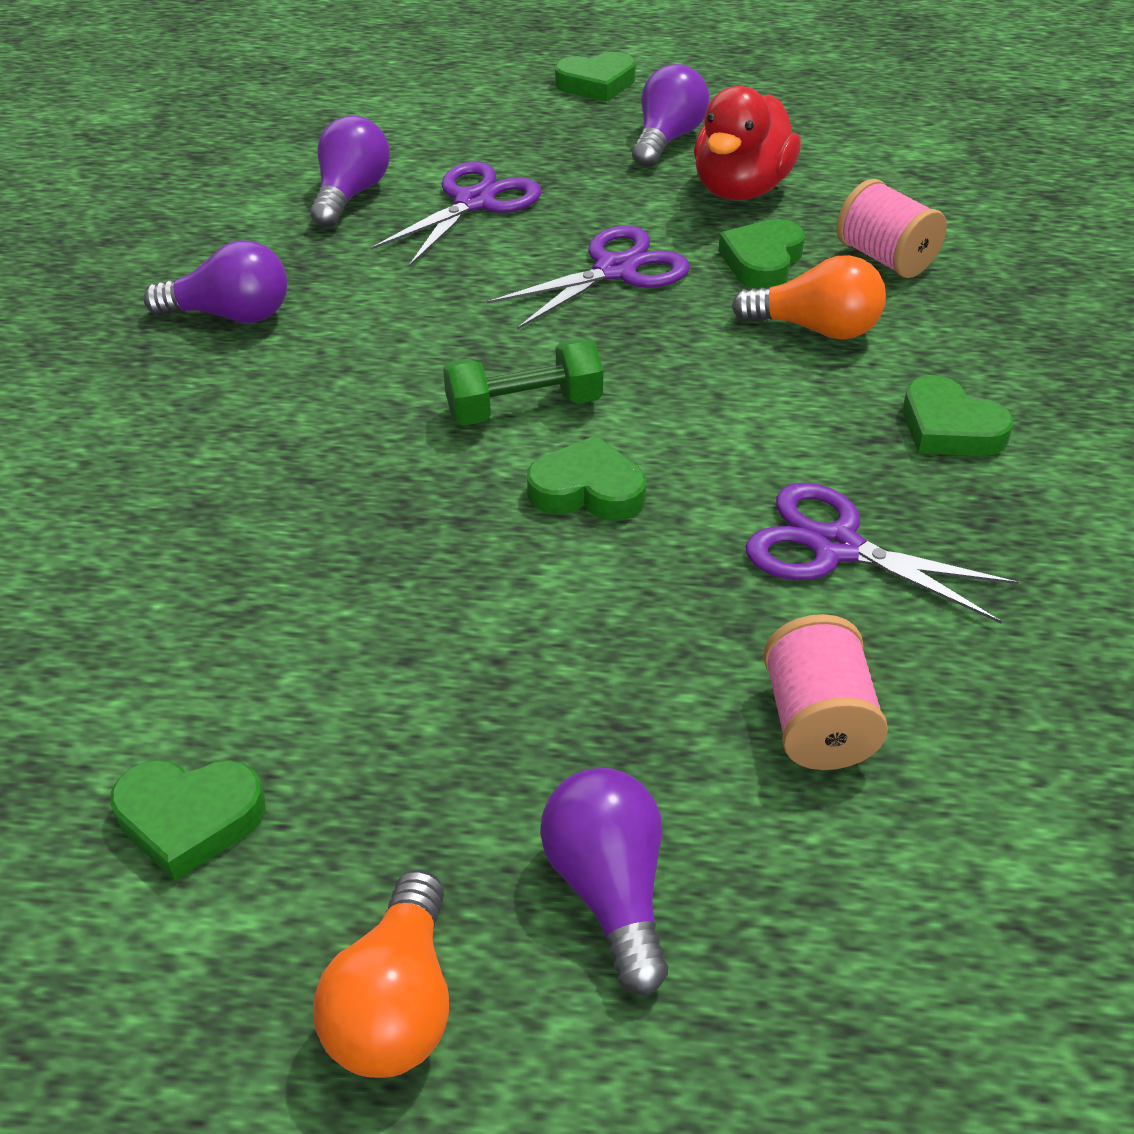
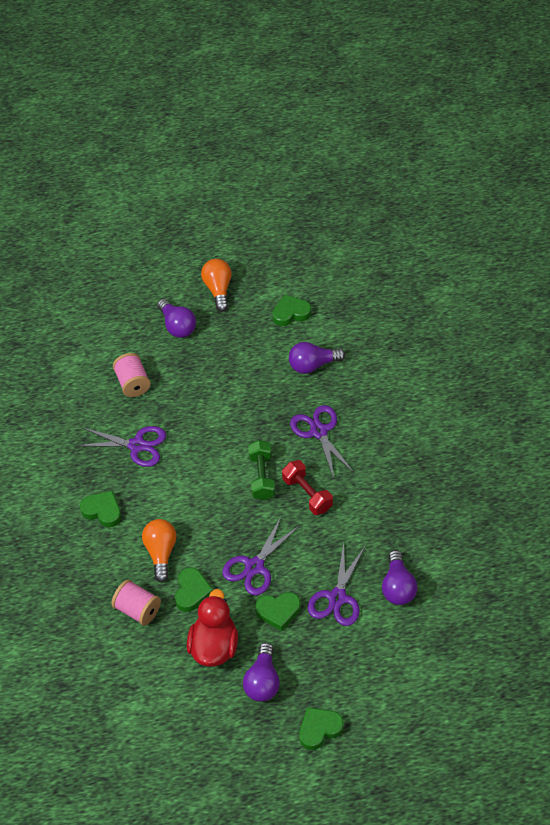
camera: 165 degrees right, 10 degrees up
purple light bulb [144,240,287,323] -> purple light bulb moved to [289,342,346,374]
green dumbbell [443,338,603,425] -> green dumbbell turned 60 degrees counterclockwise [248,440,275,500]
green heart [527,435,646,521] -> green heart moved to [255,592,301,631]
orange light bulb [731,255,886,340] -> orange light bulb turned 90 degrees clockwise [142,519,177,583]
none -> red dumbbell [282,460,333,515]
none -> purple scissors [290,405,354,478]

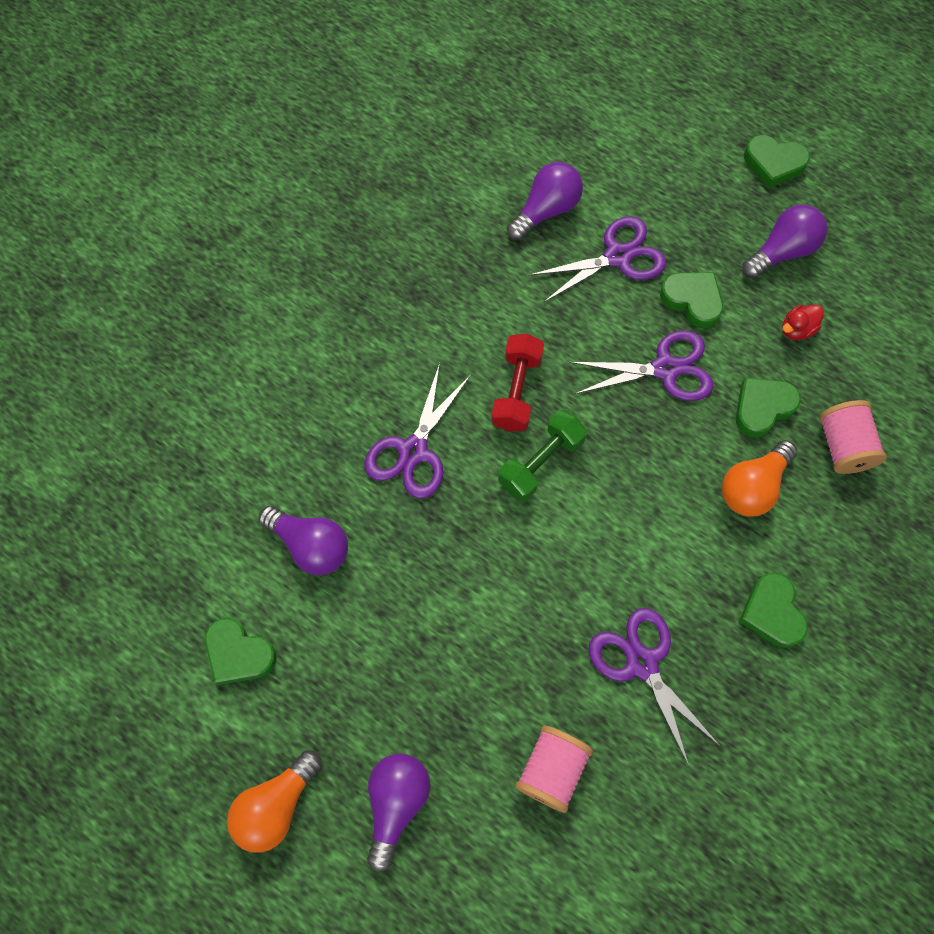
camera: 135 degrees left, 15 degrees up
red duck [187,589,238,667] -> red duck [782,305,824,340], size x0.46

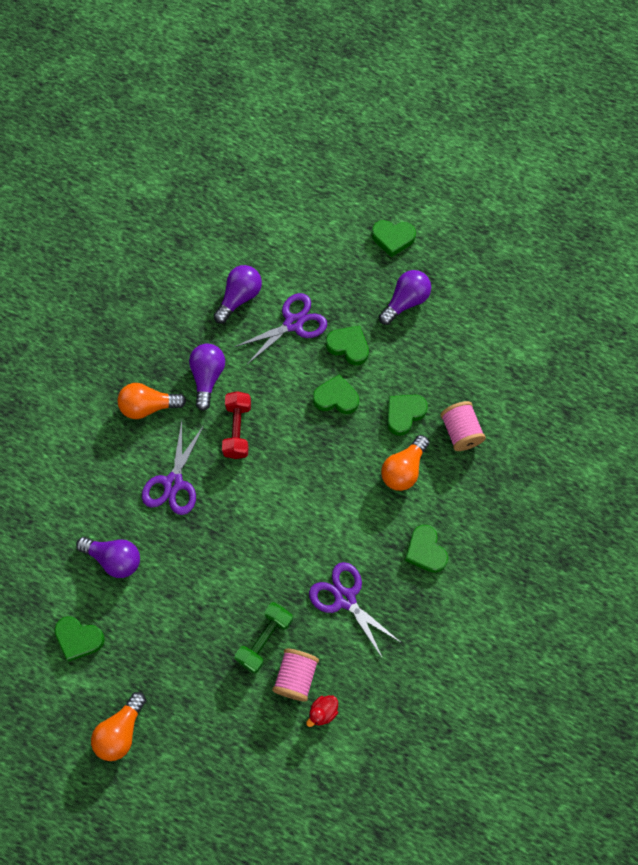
camera: 10 degrees left, 0 degrees up
purple light bulb [367,753,430,872] -> purple light bulb moved to [189,344,225,411]
green dumbbell [498,410,587,501] -> green dumbbell moved to [235,602,293,673]
purple scissors [569,330,714,401] -> green heart [313,374,359,414]
red duck [782,305,824,340] -> red duck moved to [306,695,338,727]
none -> orange light bulb [118,383,186,419]

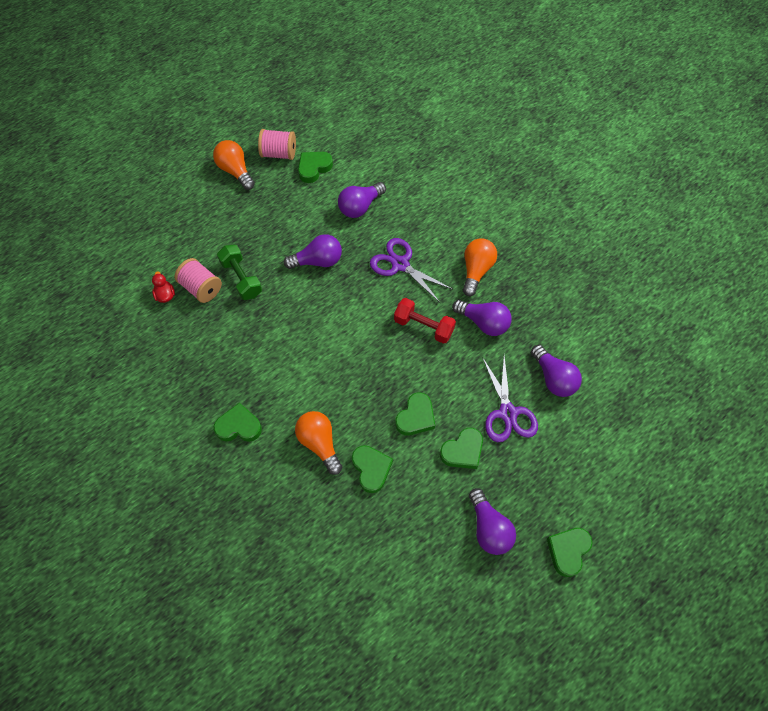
camera: 115 degrees right, 5 degrees down
purple scissors [309,562,402,659] -> none
pink spool [440,401,486,451] -> pink spool moved to [258,129,296,160]
none -> purple light bulb [284,234,342,269]

